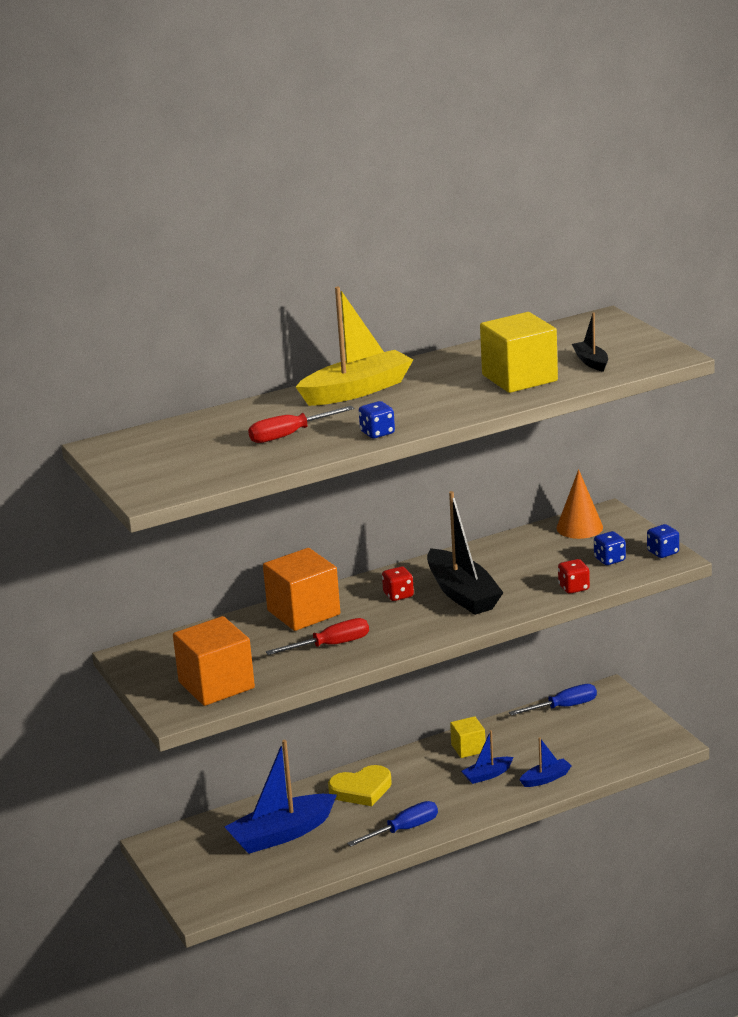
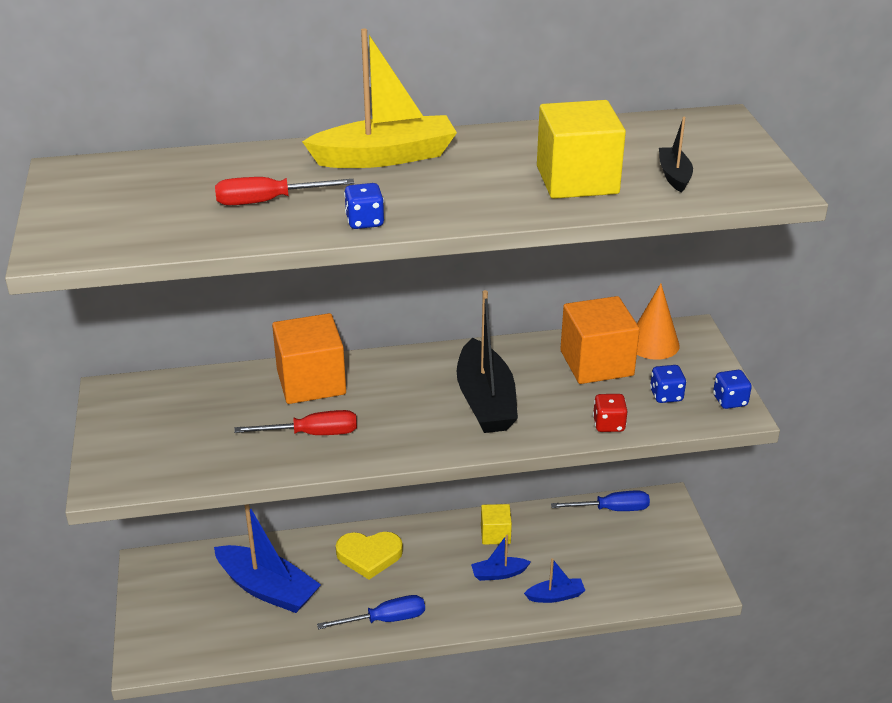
camera: 15 degrees right, 10 degrees up
orange cube [173,616,255,706] -> orange cube moved to [560,296,640,384]
blue boat [225,740,337,854] -> blue boat turned 135 degrees counterclockwise [214,504,321,613]
red dice [382,566,414,601] -> none

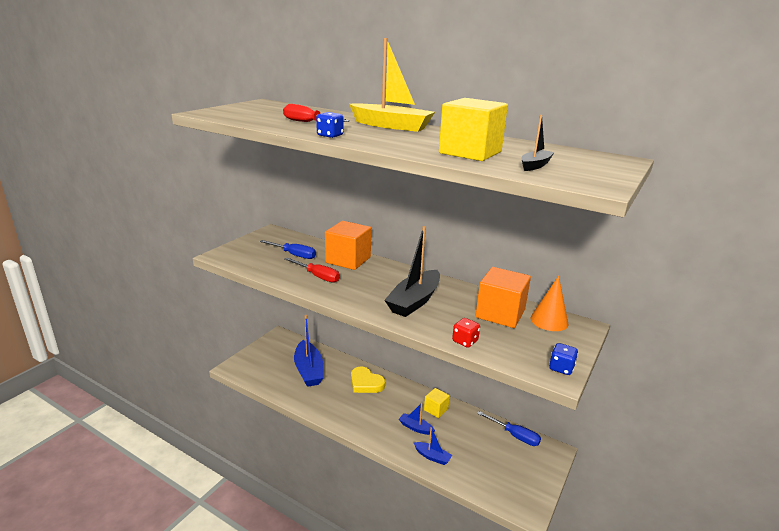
camera: 40 degrees right, 10 degrees down
blue screwdriver [317,595,425,629] -> blue screwdriver moved to [260,240,316,259]
blue dice [650,365,686,403] -> none

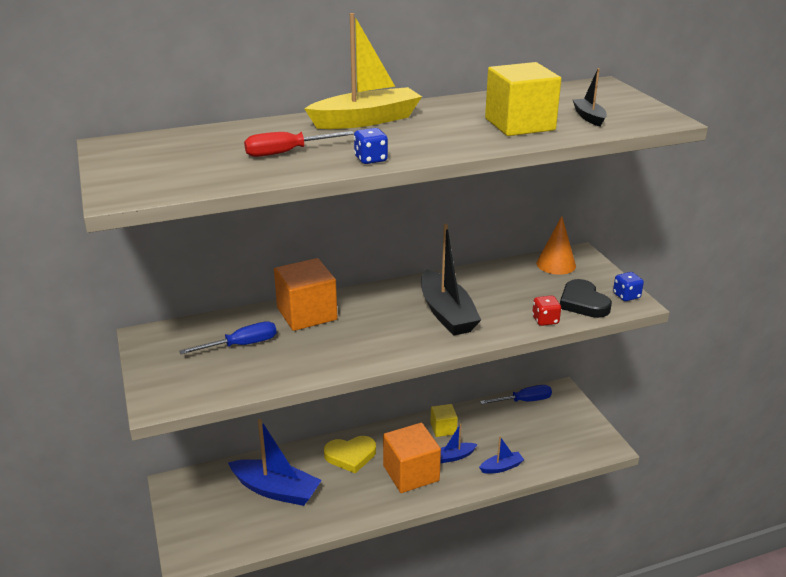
camera: 50 degrees left, 5 degrees up
red screwdriver [285,258,340,283] -> none
orange cube [476,267,531,328] -> orange cube moved to [383,423,441,493]
none -> black heart [560,279,612,318]

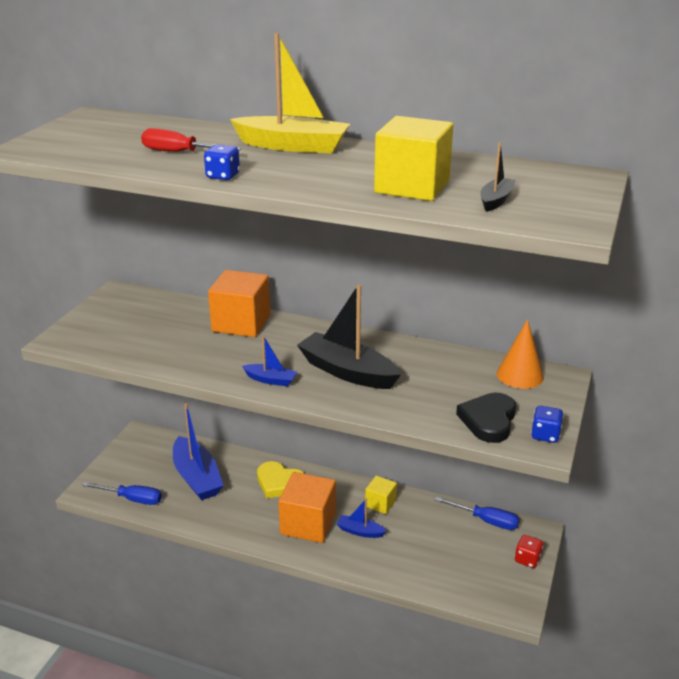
camera: 40 degrees right, 0 degrees up
blue screwdriver [179,321,277,354] -> blue screwdriver moved to [82,482,162,505]
black boat [421,223,481,336] -> black boat turned 105 degrees clockwise [297,284,401,389]
blue boat [479,436,524,474] -> blue boat moved to [242,335,297,386]
red dice [532,295,561,326] -> red dice moved to [515,535,543,568]

